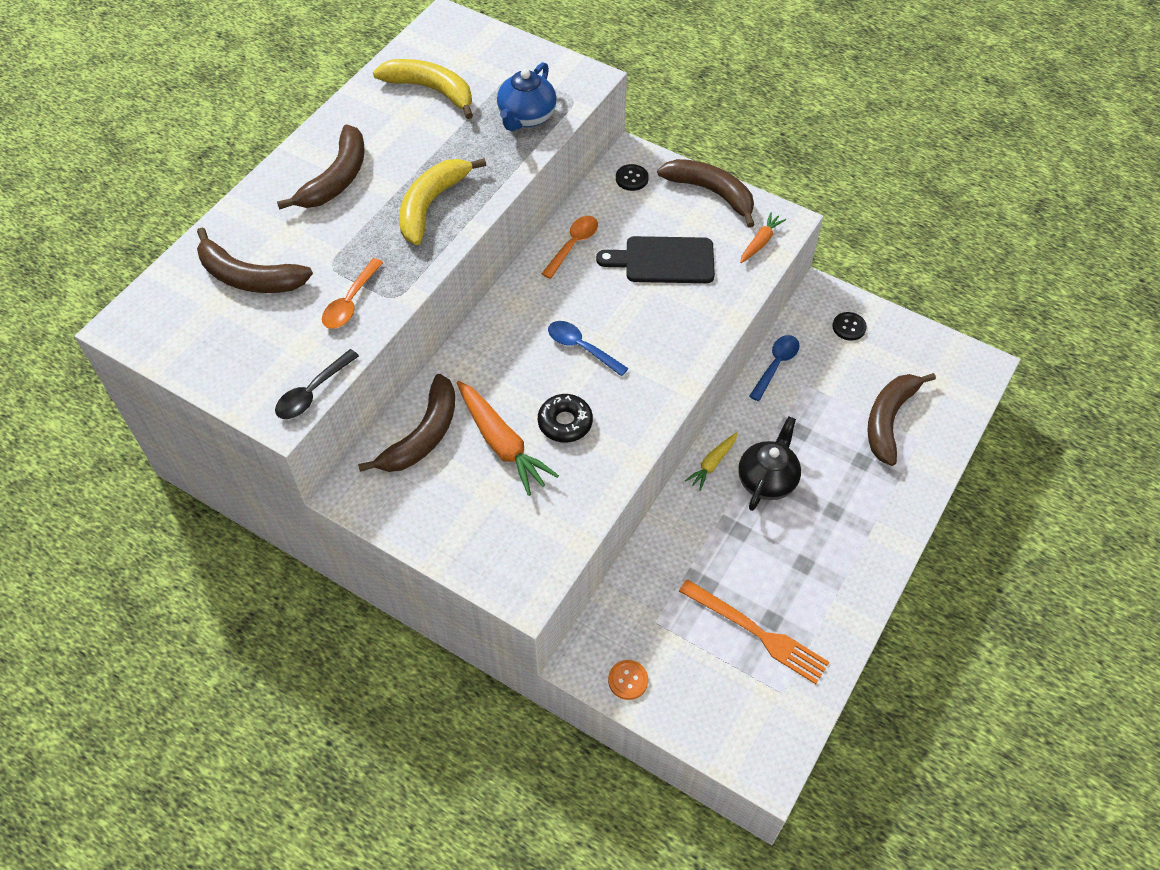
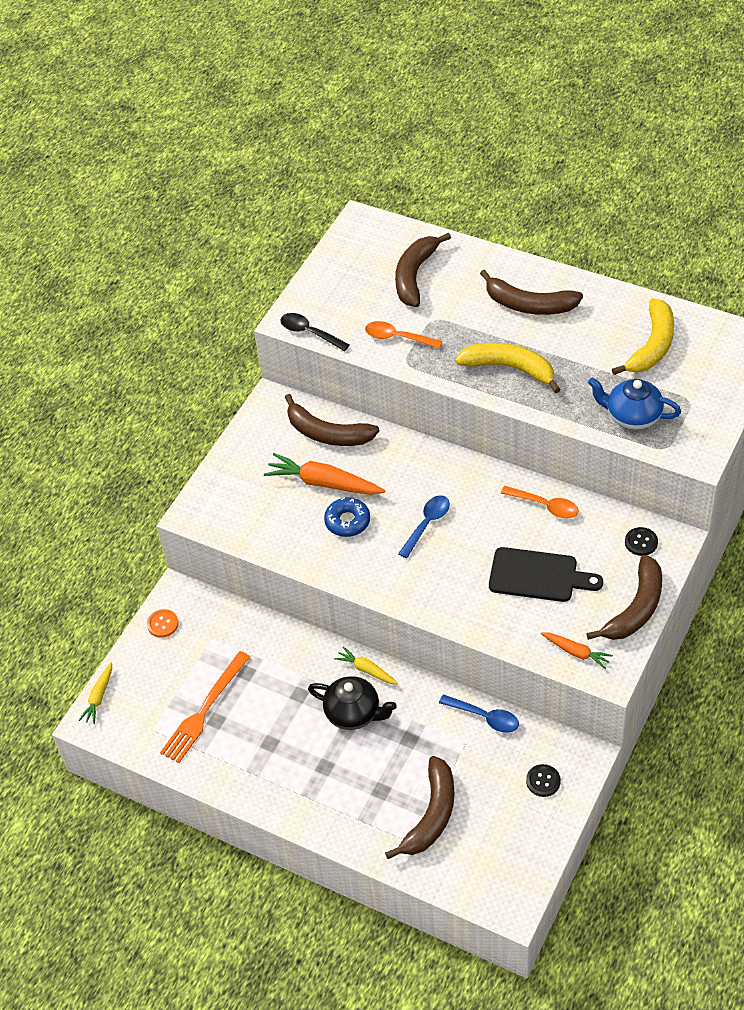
camera: 90 degrees right, 5 degrees down
orange carrot [457,381,559,496] -> orange carrot turned 60 degrees clockwise [264,453,386,495]
black donut [538,394,593,443] -> blue donut [324,497,370,537]
black cutting board [596,236,715,283] -> black cutting board turned 105 degrees clockwise [489,547,603,602]
brown banana [868,373,936,466] -> brown banana turned 90 degrees clockwise [385,756,454,859]
none -> yellow carrot [79,662,112,724]

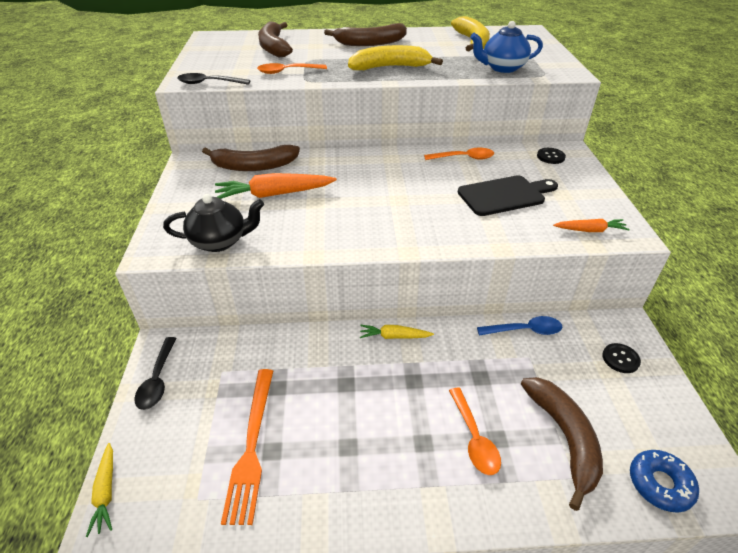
camera: 35 degrees left, 10 degrees down
orange button [147,609,179,638] -> black spoon [134,337,176,410]
black teapot [308,676,397,730] -> black teapot moved to [163,194,264,252]
blue donut [324,497,370,537] -> blue donut moved to [630,450,699,513]
blue spoon [398,495,450,558] -> none
brown banana [586,555,662,640] -> none
none -> orange spoon [449,388,501,475]

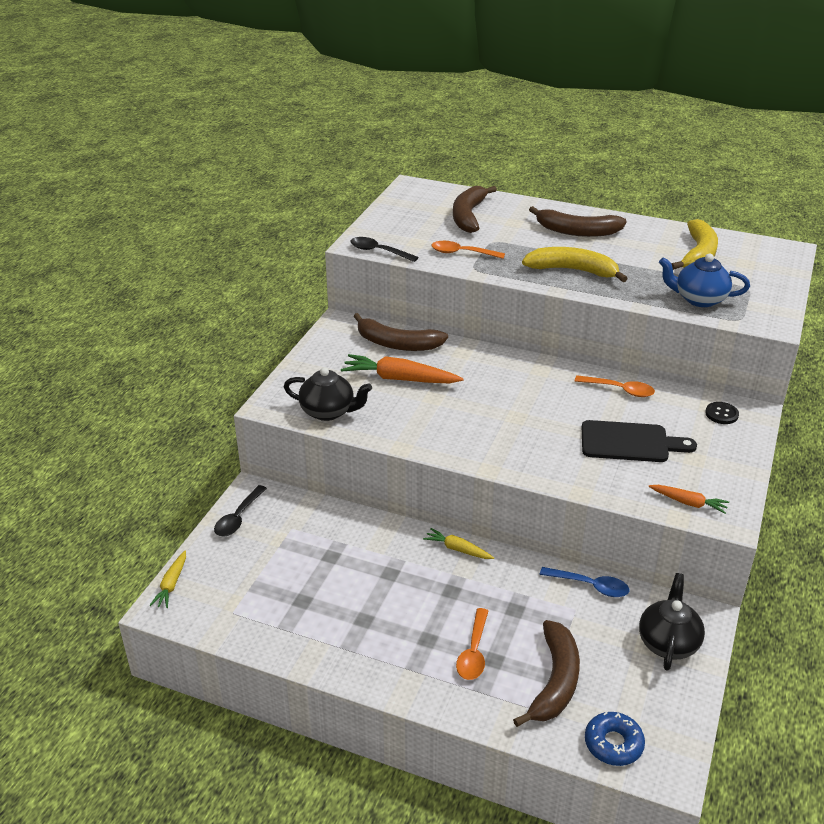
camera: 25 degrees right, 5 degrees down
orange fork [221,369,273,525] -> none
black button [602,343,641,373] -> black teapot [639,573,705,671]

